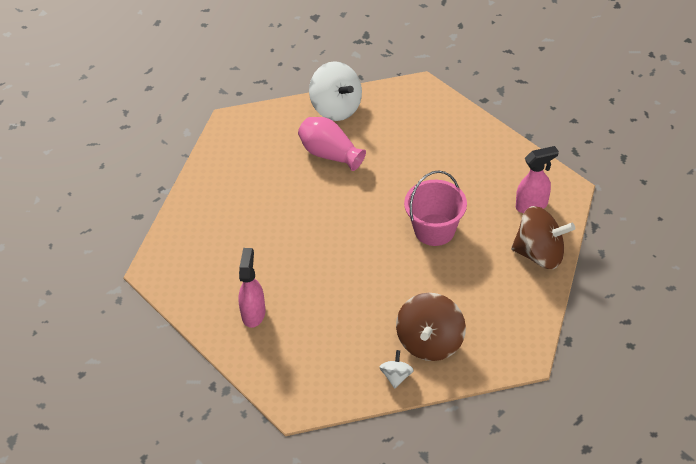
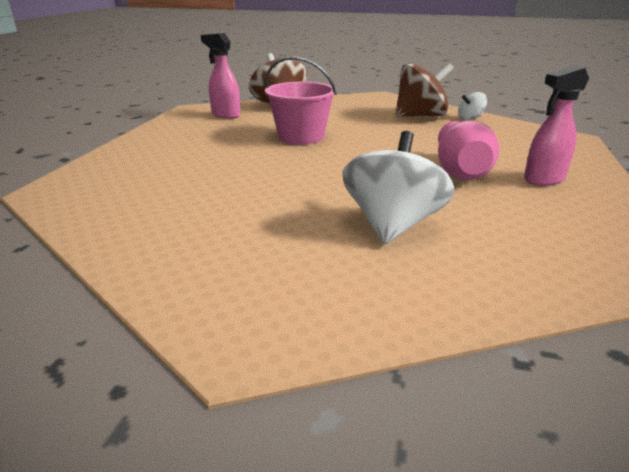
camera: 125 degrees left, 20 degrees down
pink vase [298,117,366,171] -> pink vase moved to [438,121,500,180]
white spinning top [309,61,362,121] -> white spinning top moved to [343,131,455,245]

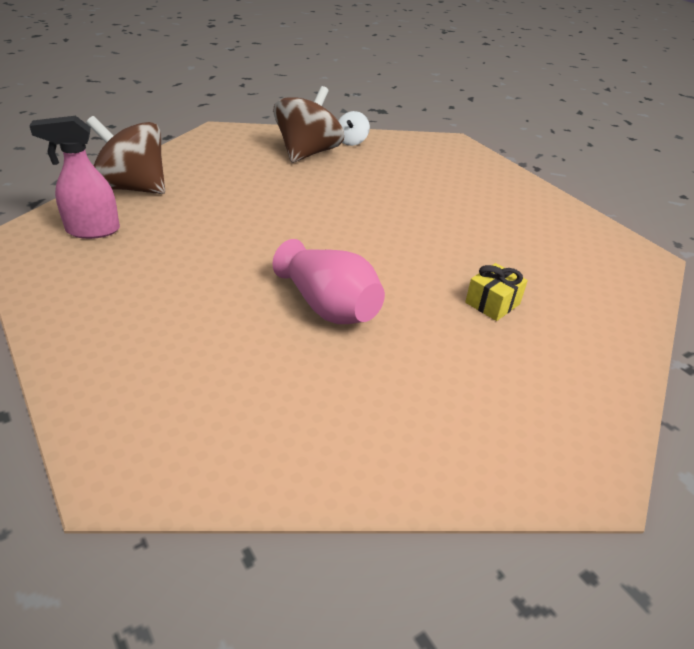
camera: 50 degrees left, 10 degrees up
pink bucket [265,56,337,145] -> none
white spinning top [343,131,455,245] -> yellow gift [465,263,528,321]
pink vase [438,121,500,180] -> pink vase moved to [273,239,385,324]
pink spray bottle [524,66,589,186] -> none

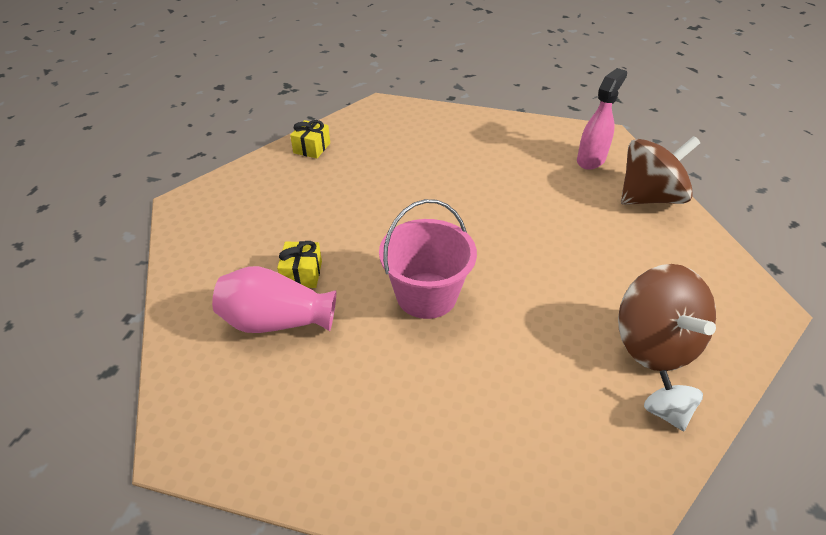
camera: 140 degrees right, 5 degrees up
pink vase [273,239,385,324] -> pink vase moved to [212,266,336,333]
none -> yellow gift [290,120,330,158]
none -> pink bucket [379,199,477,319]

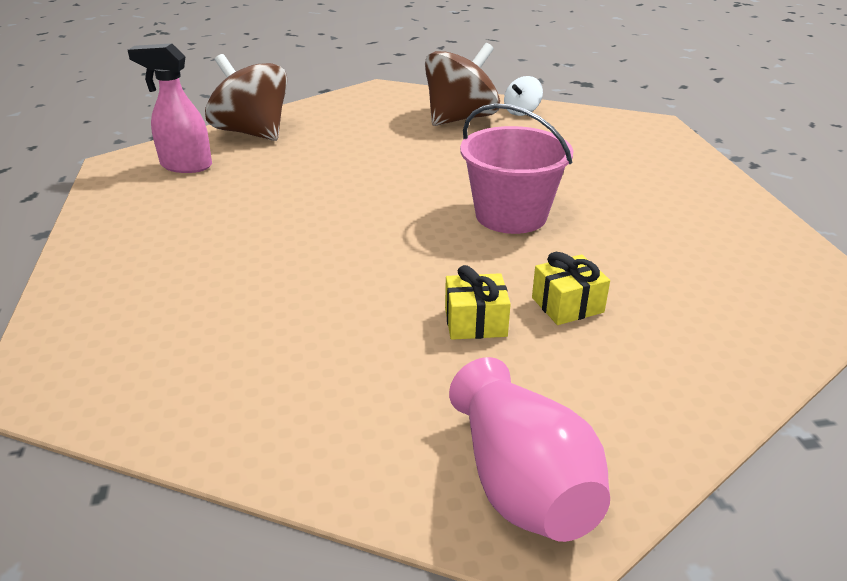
camera: 115 degrees left, 10 degrees down
pink vase [212,266,336,333] -> pink vase moved to [449,357,610,542]
yellow gift [290,120,330,158] -> yellow gift moved to [445,265,511,340]

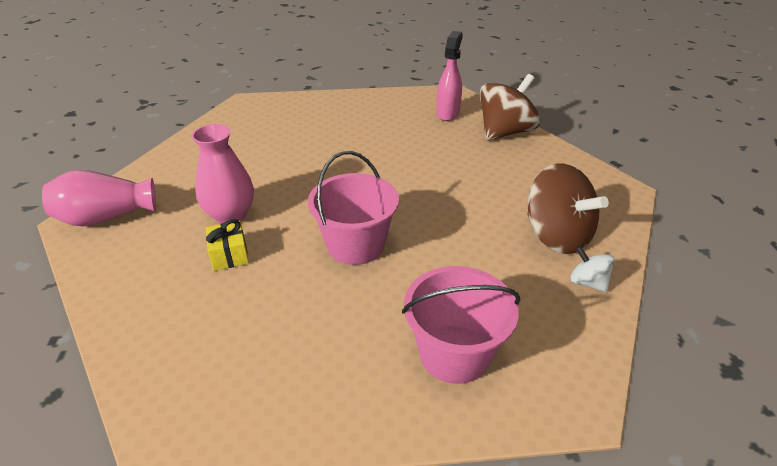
camera: 95 degrees right, 5 degrees up
yellow gift [445,265,511,340] -> pink vase [192,124,254,223]
none -> pink bucket [402,266,521,384]

